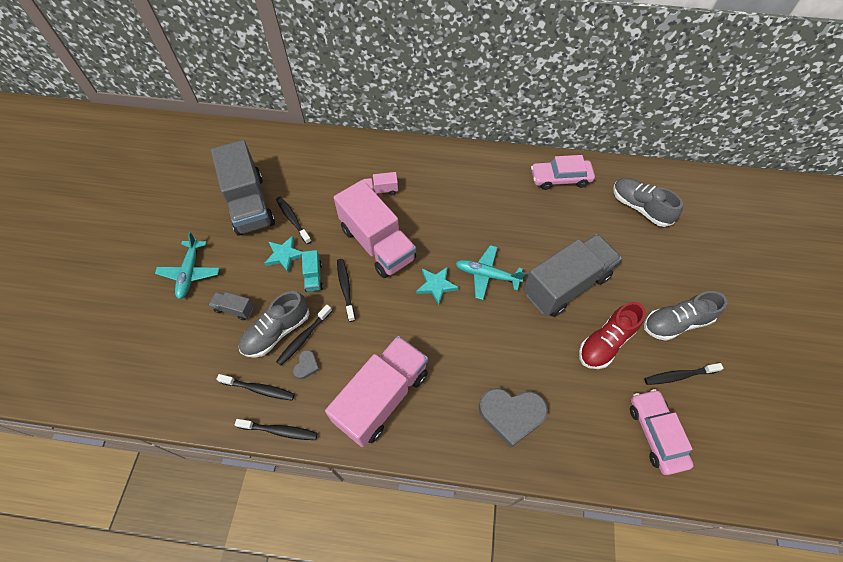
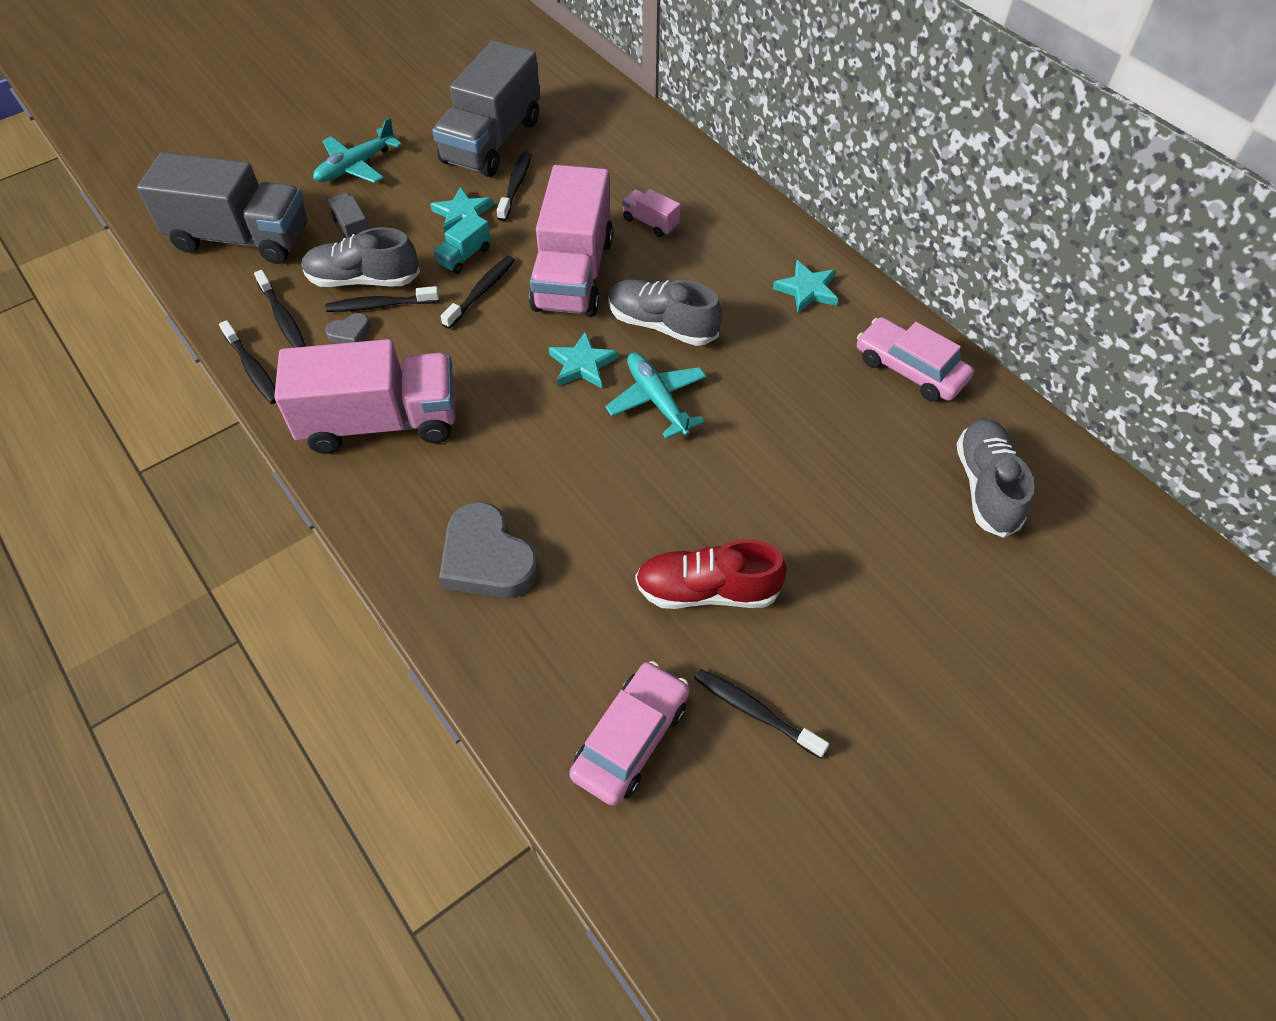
camera: 45 degrees right, 5 degrees down
grey truck [523,234,622,317] -> grey truck moved to [137,152,307,264]
grey shoe [644,291,728,341] -> grey shoe moved to [608,279,722,346]
none -> turquoise star [773,260,838,313]

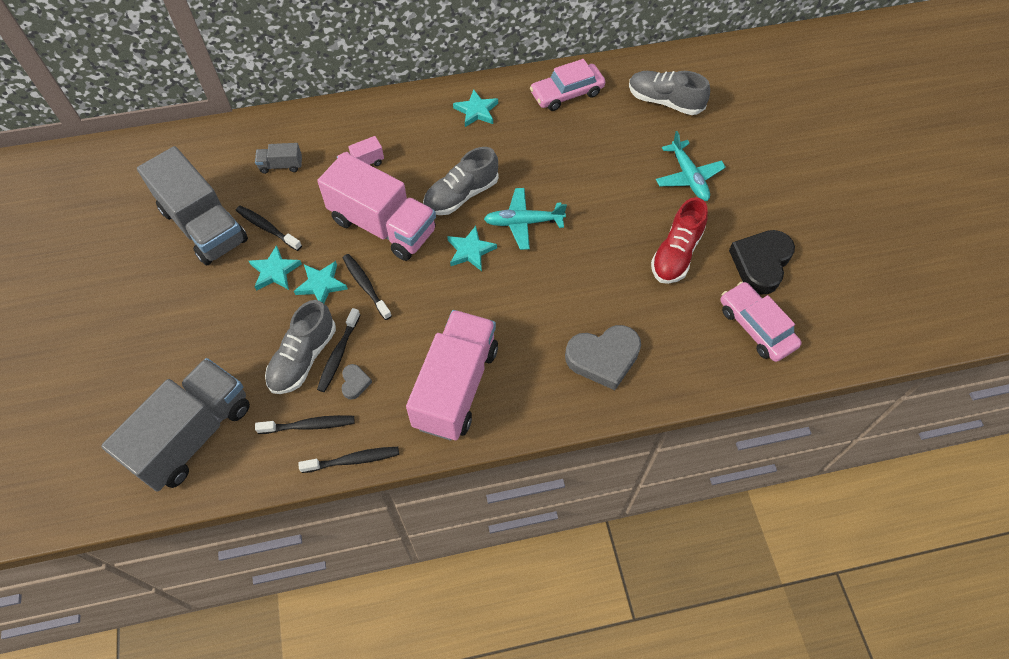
camera: 65 degrees left, 5 degrees up
turquoise plane [313,118,402,183] -> turquoise plane moved to [656,131,726,201]
grey truck [328,193,369,238] -> grey truck moved to [255,143,302,174]
turquoise truck [433,212,491,274] -> turquoise star [294,261,348,303]
black toothbrush [694,669,829,759] -> black heart [729,230,795,294]

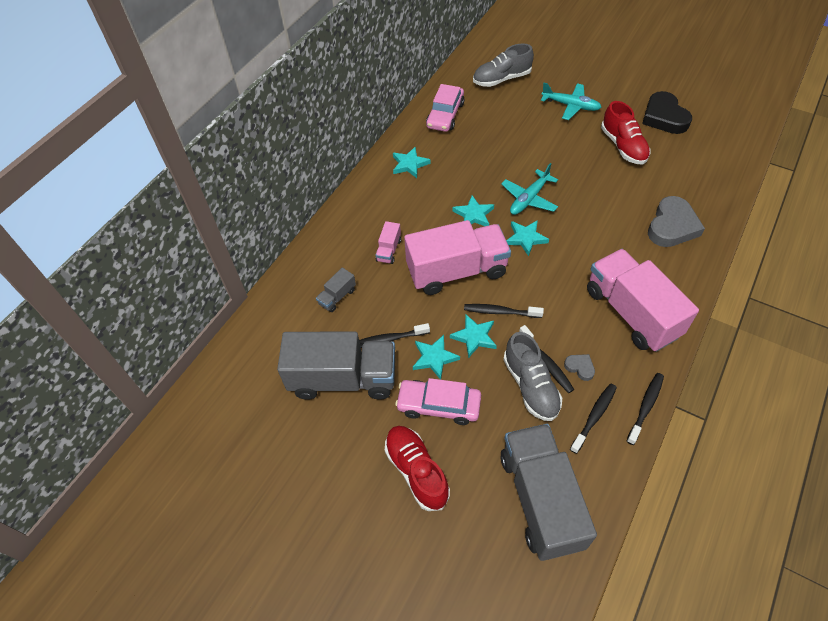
camera: 45 degrees left, 5 degrees down
grey shoe [423,147,499,215] -> turquoise star [453,195,494,226]
pink car [720,282,802,362] -> pink car moved to [395,378,481,425]
none -> red shoe [385,426,450,511]

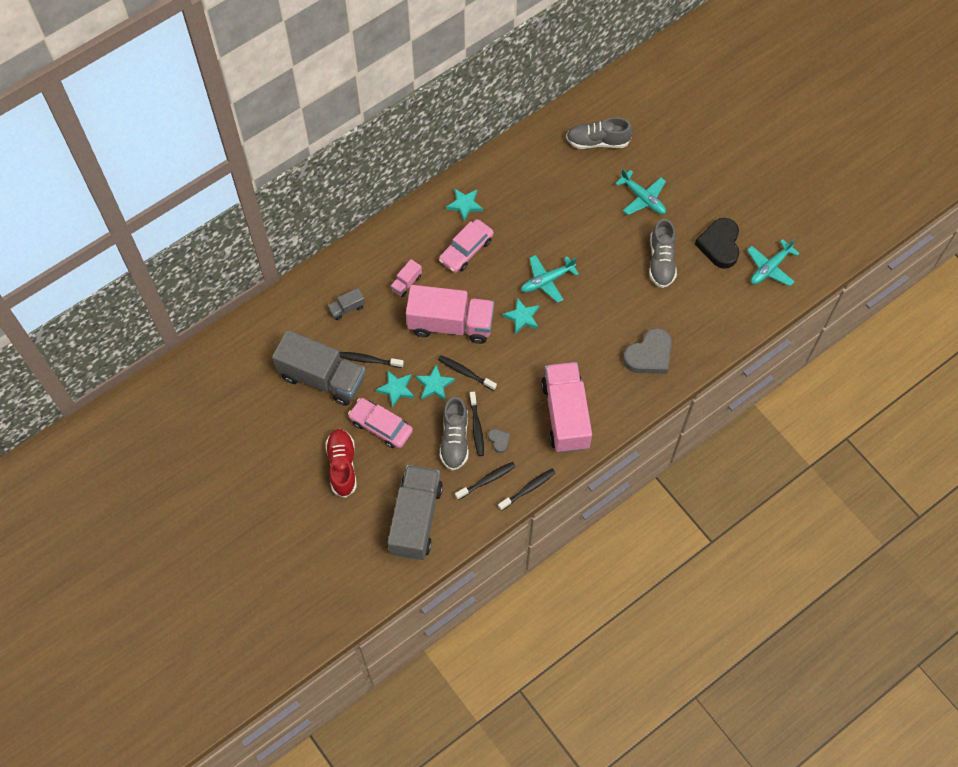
camera: 20 degrees right, 10 degrees up
pink car [426,84,464,132] -> pink car moved to [439,219,494,273]
turquoise star [453,195,494,226] -> none
red shoe [601,101,650,164] -> grey shoe [649,219,677,288]
none -> turquoise plane [747,239,800,286]

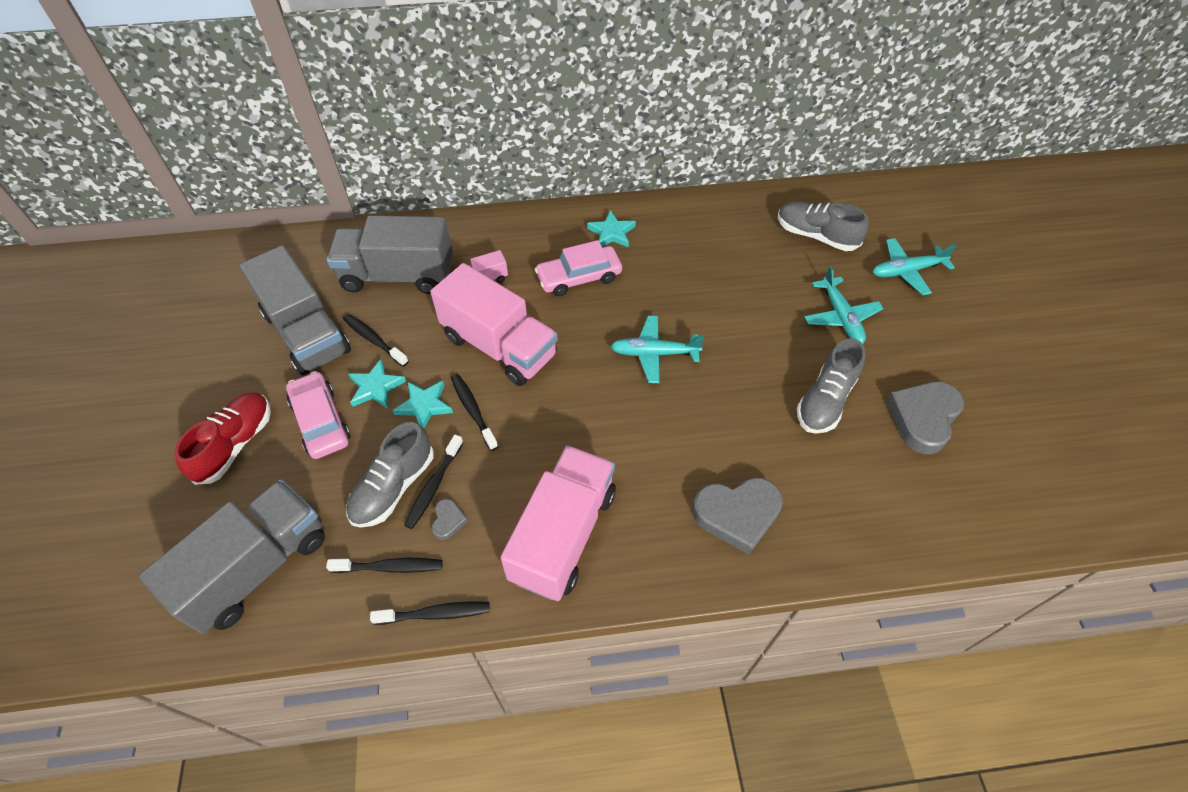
camera: 30 degrees right, 10 degrees down
grey truck [328,288,365,320] -> grey truck [327,215,453,294], size x2.39
turquoise star [502,297,540,334] -> none
black heart [695,218,739,269] -> grey heart [886,382,964,454]
turquoise plane [747,239,800,286] -> turquoise plane moved to [873,238,957,295]

